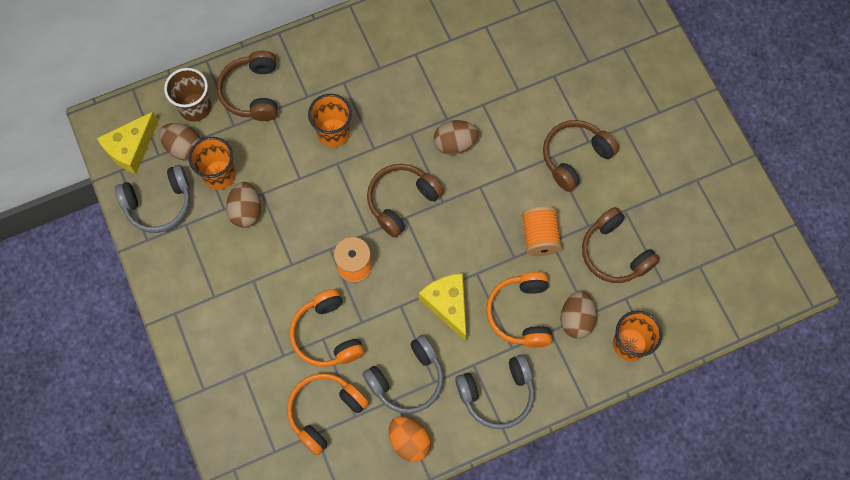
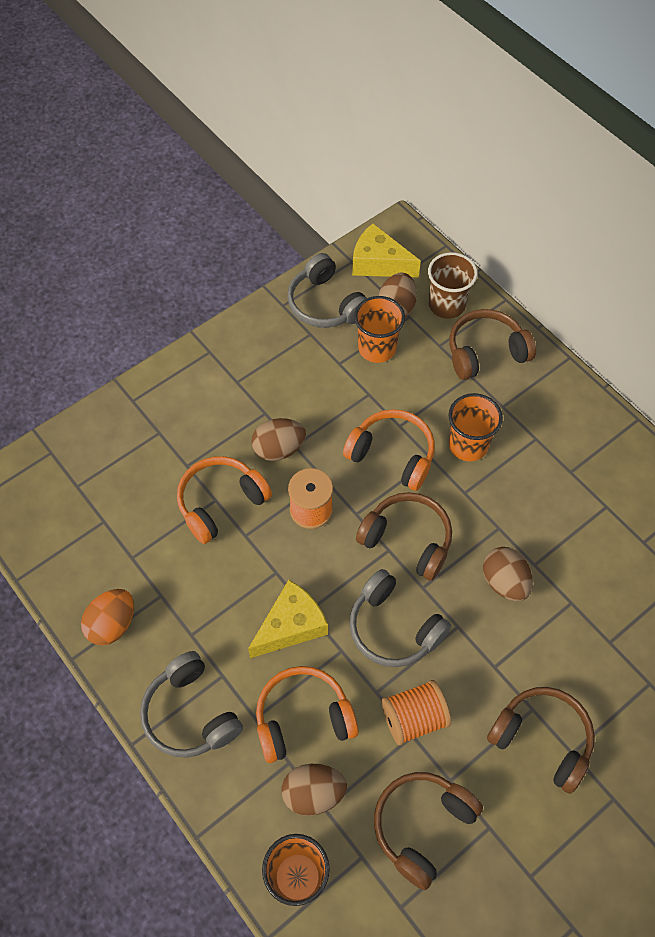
camera: 75 degrees right, 10 degrees down
brown egg [226,182,261,228] -> brown egg moved to [251,418,306,461]
orange headphones [287,373,369,455] -> orange headphones moved to [343,409,435,491]
grey headphones [363,335,444,414] -> grey headphones moved to [349,569,451,667]

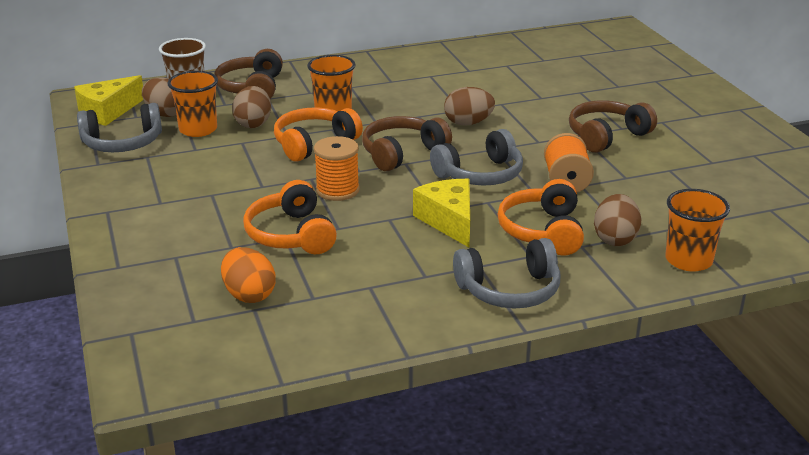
camera: 70 degrees left, 30 degrees down
orange egg [81,589,134,645] -> orange egg moved to [221,247,276,303]
brown egg [251,418,306,461] -> brown egg moved to [232,86,271,128]
brown headphones [374,772,483,890] -> none

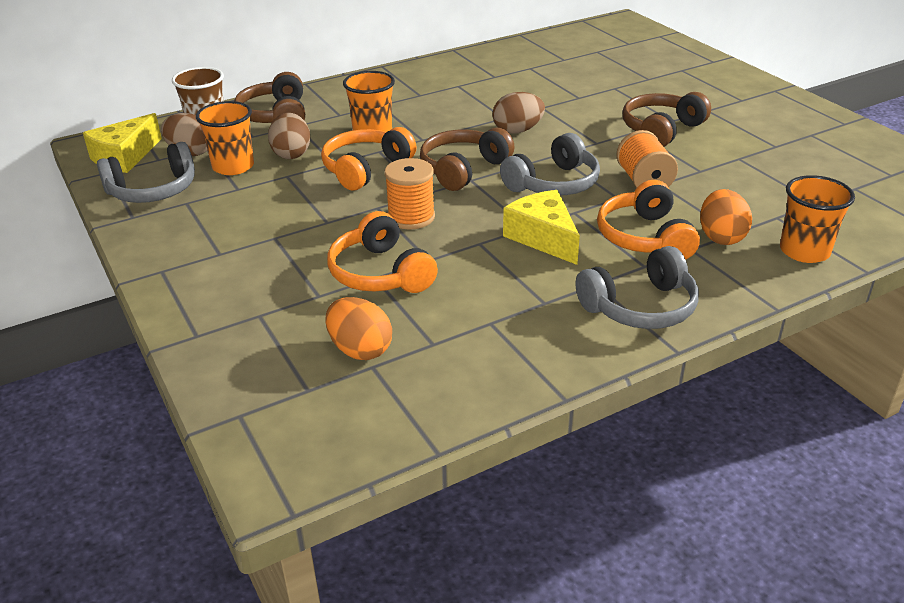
camera: 10 degrees left, 5 degrees up
brown egg [594,194,641,246] -> orange egg [700,189,752,245]

